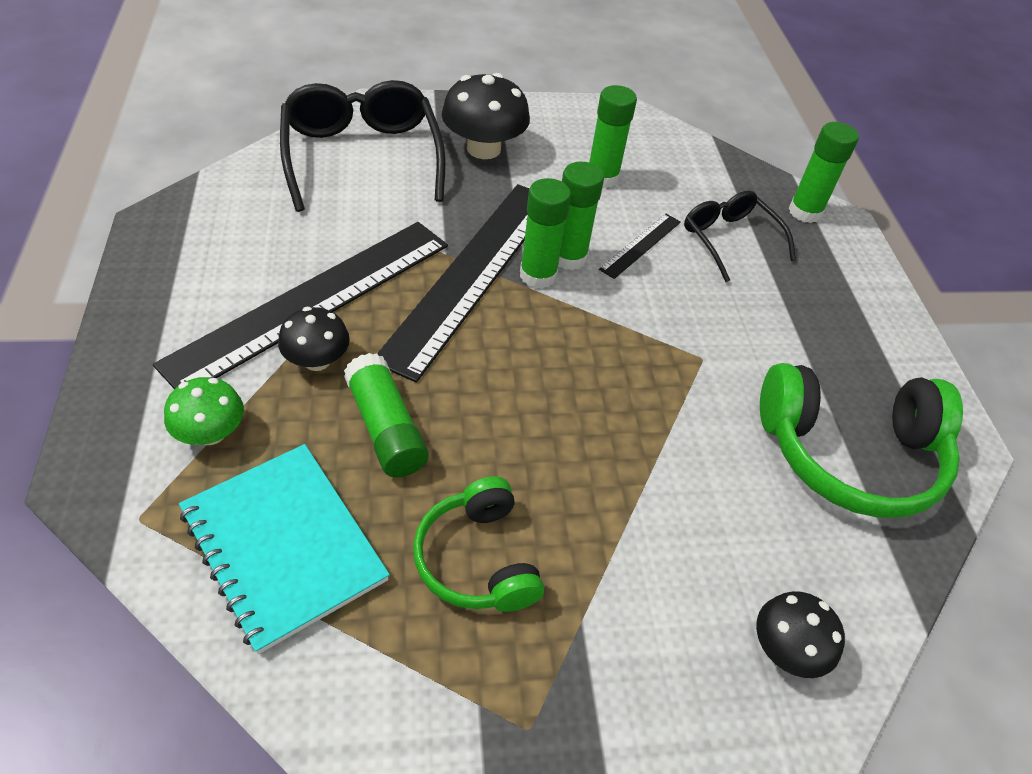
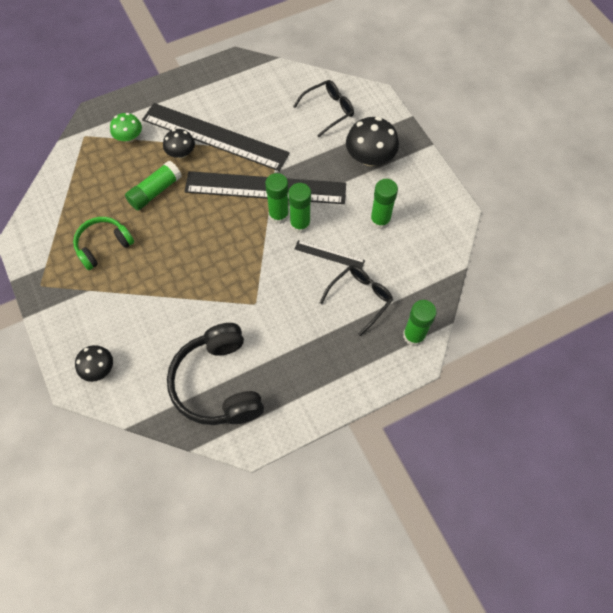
camera: 75 degrees right, 15 degrees up
turquoise notebook [179,444,390,654] -> none
black glasses [280,80,446,212] -> black glasses [293,80,354,137], size x0.60
green headphones [760,363,963,518] -> black headphones [167,323,264,425]

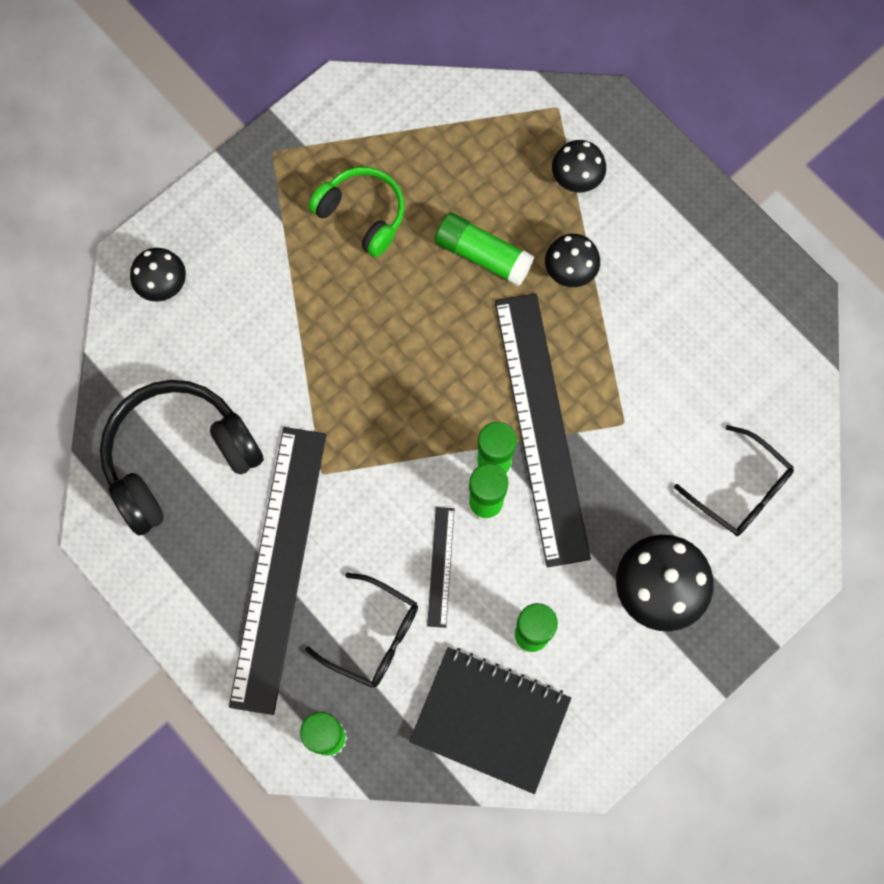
camera: 75 degrees right, 10 degrees up
green mushroom [110,113,142,143] -> black mushroom [552,140,606,192]
black ruler [142,103,290,171] -> black ruler moved to [229,427,326,715]
none -> black notebook [409,647,571,794]

